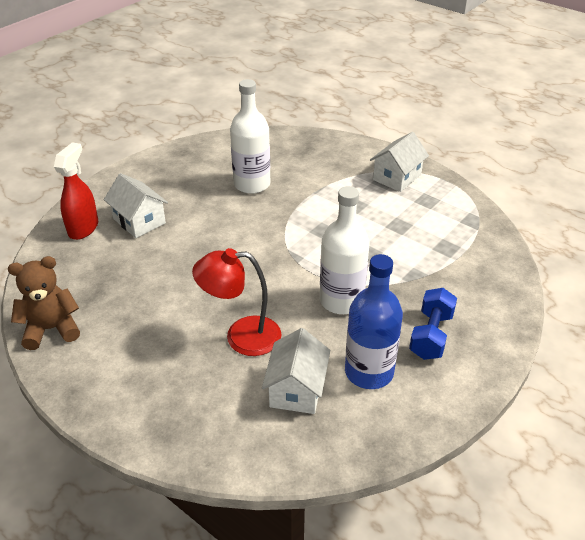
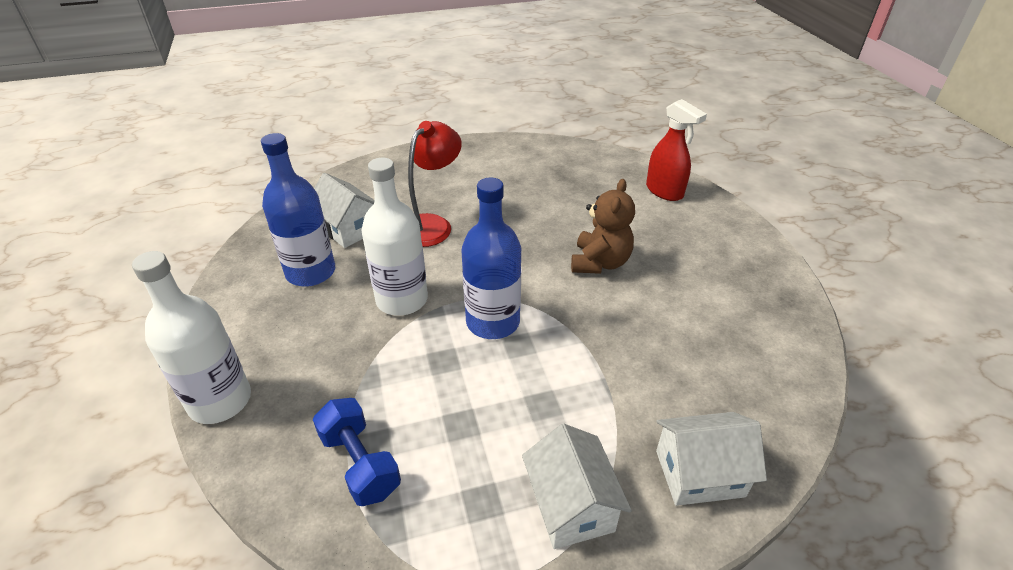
camera: 125 degrees right, 0 degrees up
brown teddy bear [8,256,80,350] -> brown teddy bear moved to [571,179,635,274]
white house [104,173,168,238] -> white house moved to [656,412,767,506]
white bottle [230,79,270,194] -> white bottle moved to [132,251,251,424]
blue dumbbell [409,288,457,360] -> blue dumbbell moved to [313,398,401,506]
none -> blue bottle [461,178,521,339]

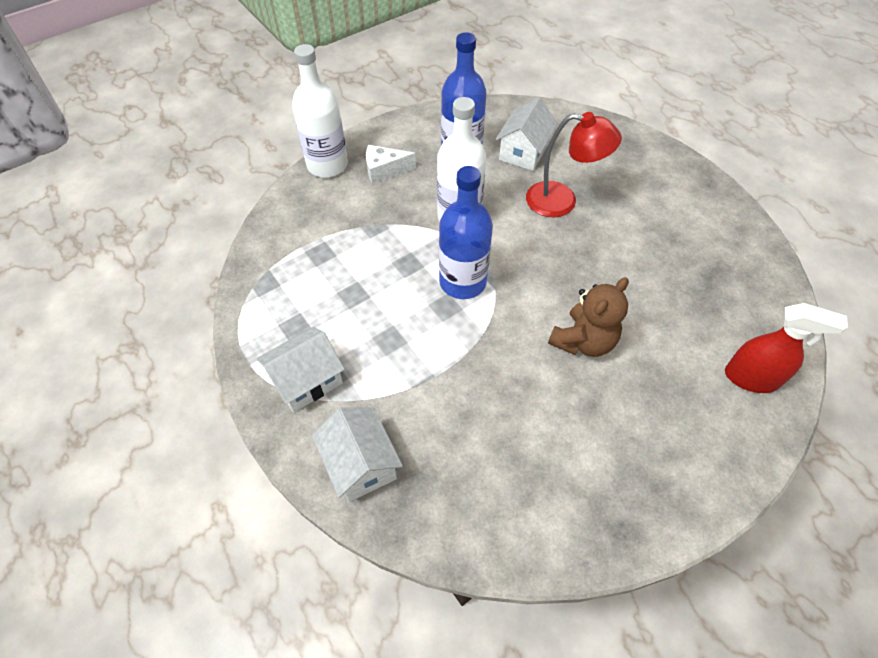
camera: 70 degrees right, 15 degrees up
blue dumbbell [313,398,401,506] -> none
brown teddy bear [571,179,635,274] -> brown teddy bear turned 45 degrees counterclockwise [548,277,629,357]
red spray bottle [646,99,707,201] -> red spray bottle turned 105 degrees counterclockwise [725,303,848,393]
none -> white cheese [366,145,416,184]

